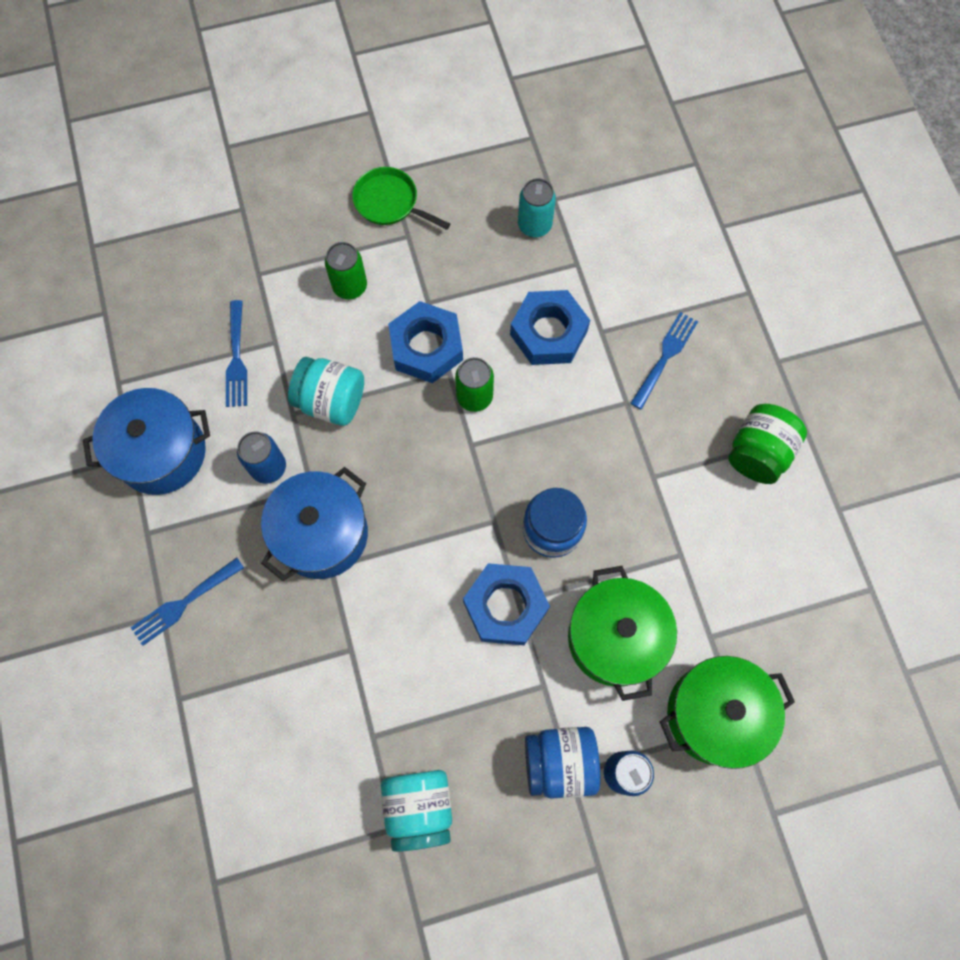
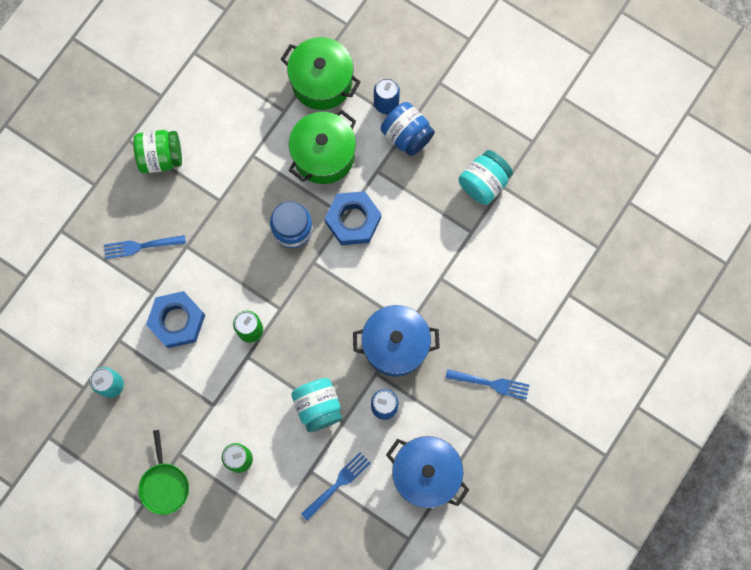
camera: 130 degrees left, 5 degrees up
blue nut [388,301,463,383] -> none

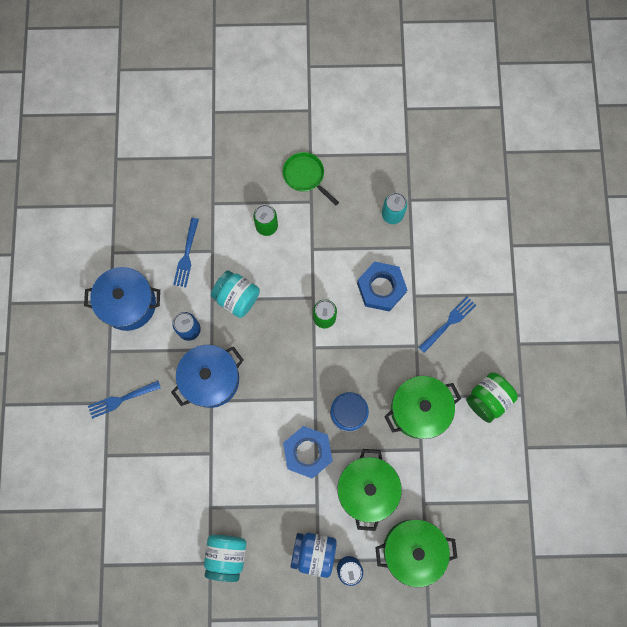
camera: 145 degrees right, 0 degrees up
none -> green pot [384,376,461,439]

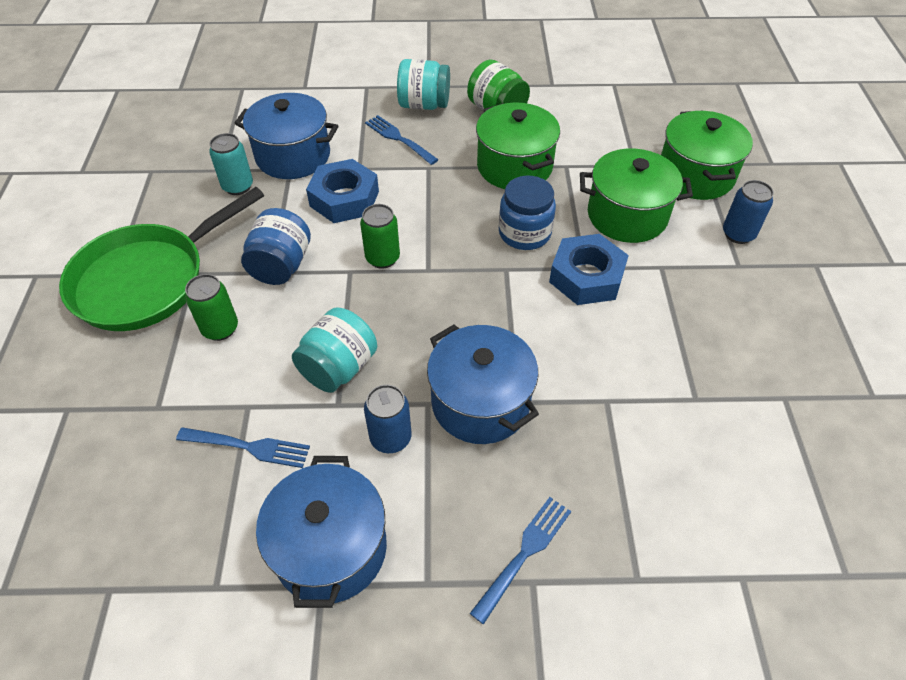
camera: 90 degrees left, 25 degrees down
blue fork [88,381,161,419] -> blue fork turned 120 degrees counterclockwise [470,497,571,624]
turquoise jar [204,535,246,582] -> turquoise jar moved to [397,59,450,110]
green pan [283,152,339,206] -> green pan [59,187,264,331], size x1.97
blue jar [291,533,337,578] -> blue jar moved to [241,208,311,285]
none -> blue pot [234,93,338,179]

